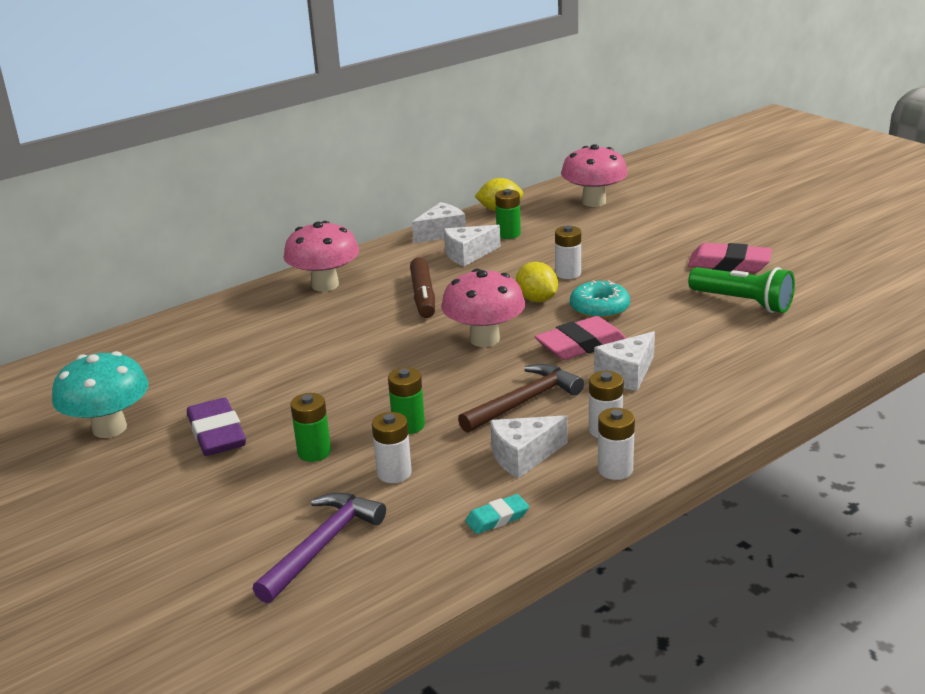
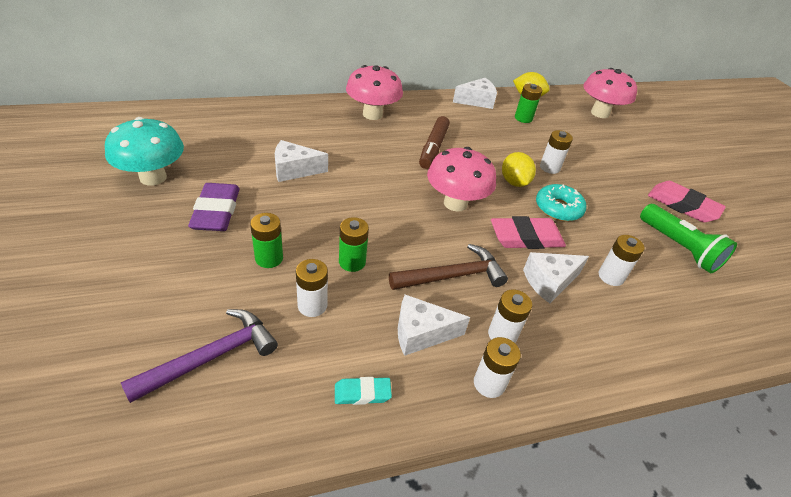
camera: 15 degrees right, 15 degrees up
white cheese [444,225,501,266] -> white cheese moved to [275,140,328,182]
none -> white battery [599,235,645,286]

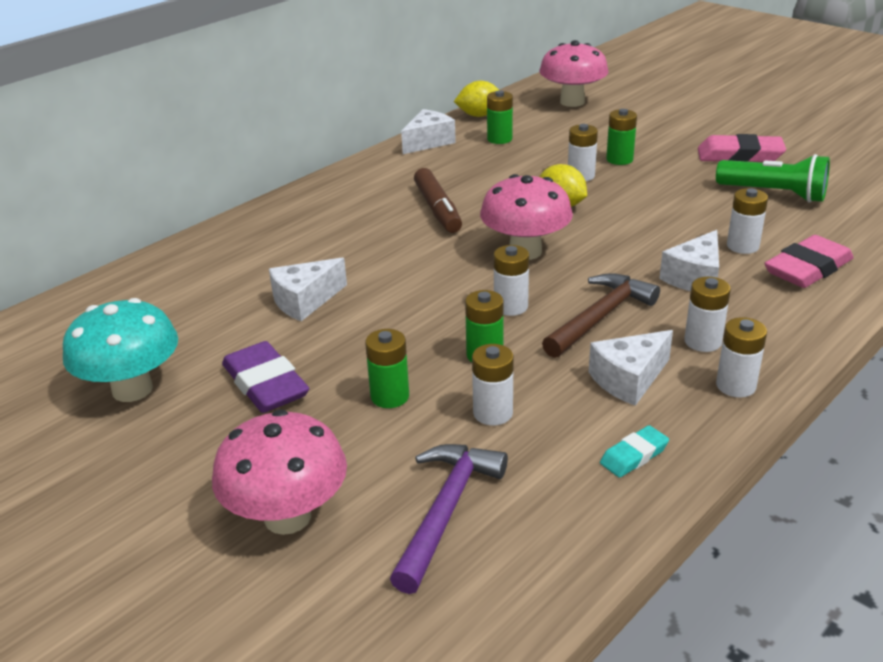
camera: 25 degrees left, 10 degrees down
pink mushroom [346,65,403,120] -> pink mushroom moved to [212,410,347,535]
pink eraser [491,216,566,249] -> pink eraser moved to [764,235,853,288]
turquoise donut [536,184,586,221] -> none
none -> white battery [494,245,529,316]
none -> green battery [606,109,637,165]

